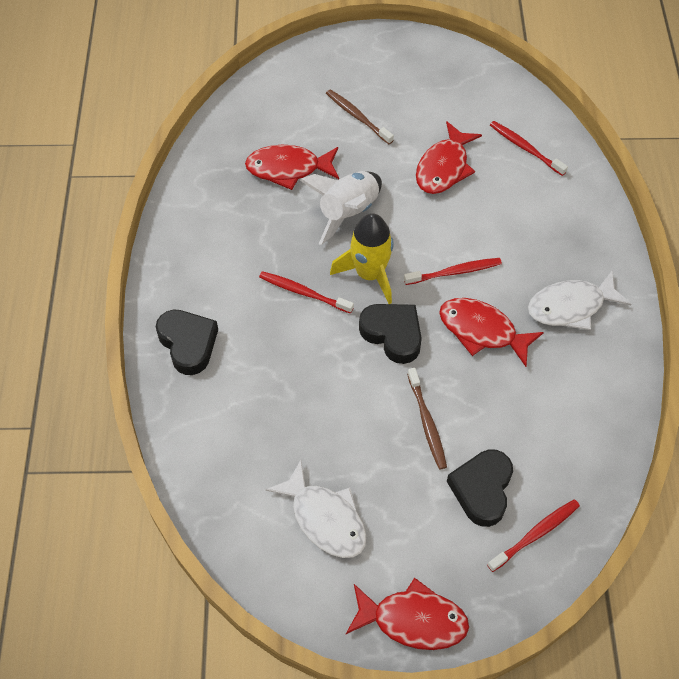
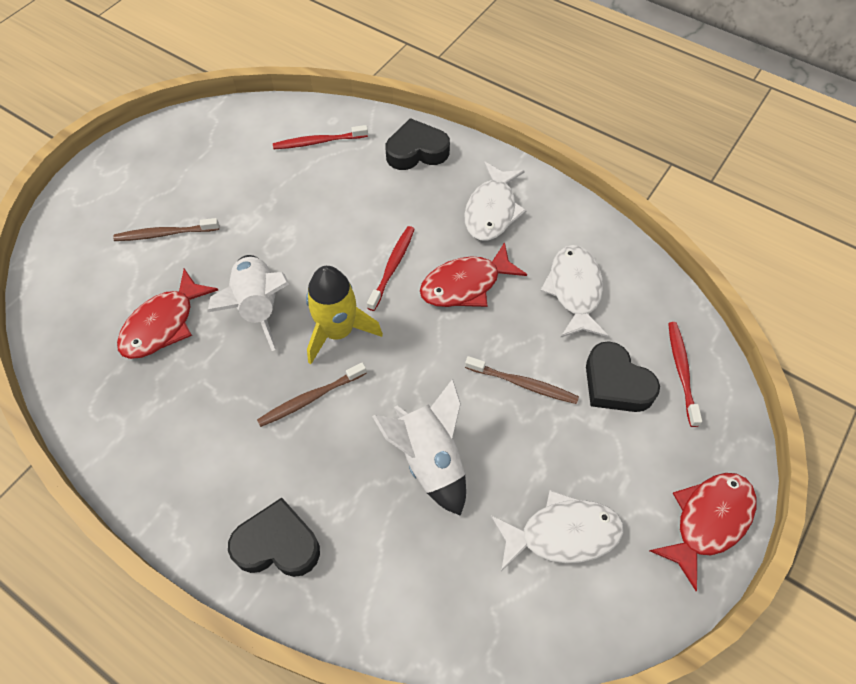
camera: 55 degrees left, 0 degrees up
red toothbrush [259,271,354,314] -> brown toothbrush [257,362,367,427]
black heart [359,304,422,364] -> black heart moved to [386,118,450,170]
red fish [416,121,482,194] -> none
none -> white rocket [372,379,466,516]
none -> white fish [540,245,608,338]

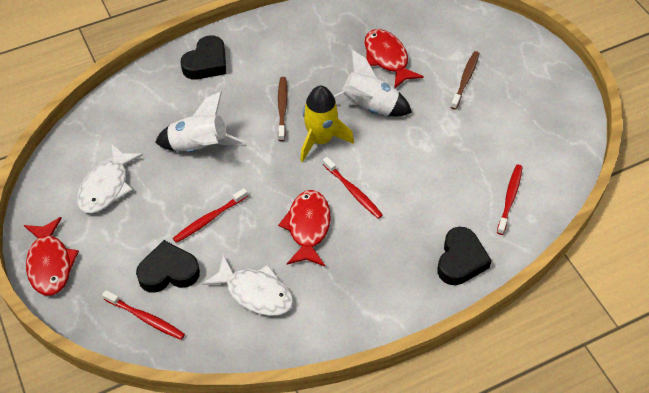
camera: 120 degrees right, 5 degrees down
white fish [464,162,527,241] -> none
brown toothbrush [465,356,579,404] -> red toothbrush [173,188,248,243]

